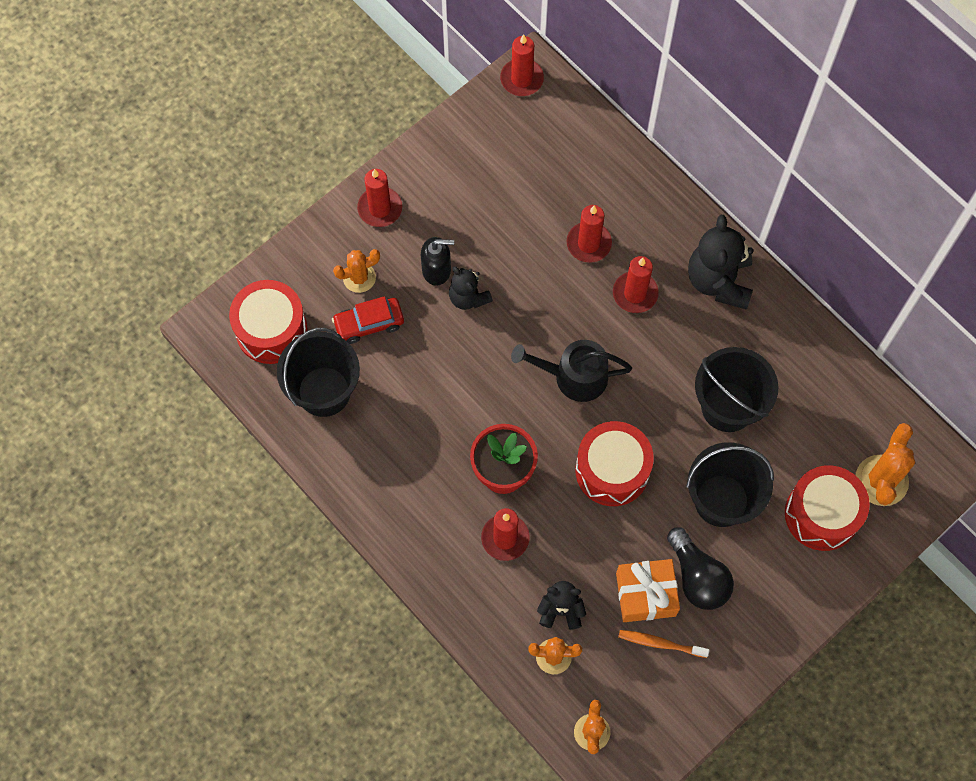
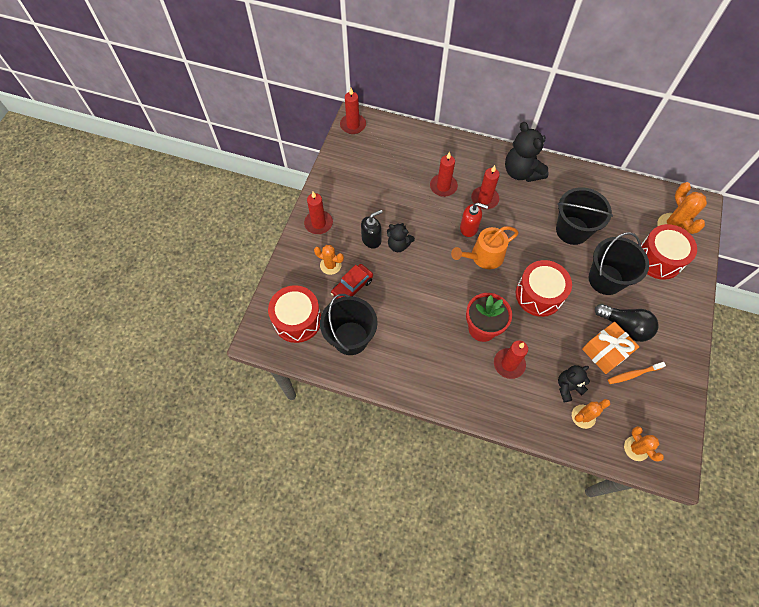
camera: 30 degrees left, 5 degrees down
orange cactus [333,249,380,293] -> orange cactus turned 75 degrees clockwise [314,245,344,275]
black watering can [511,340,632,402] -> orange watering can [451,226,519,269]
none -> red soap dispenser [460,203,488,237]

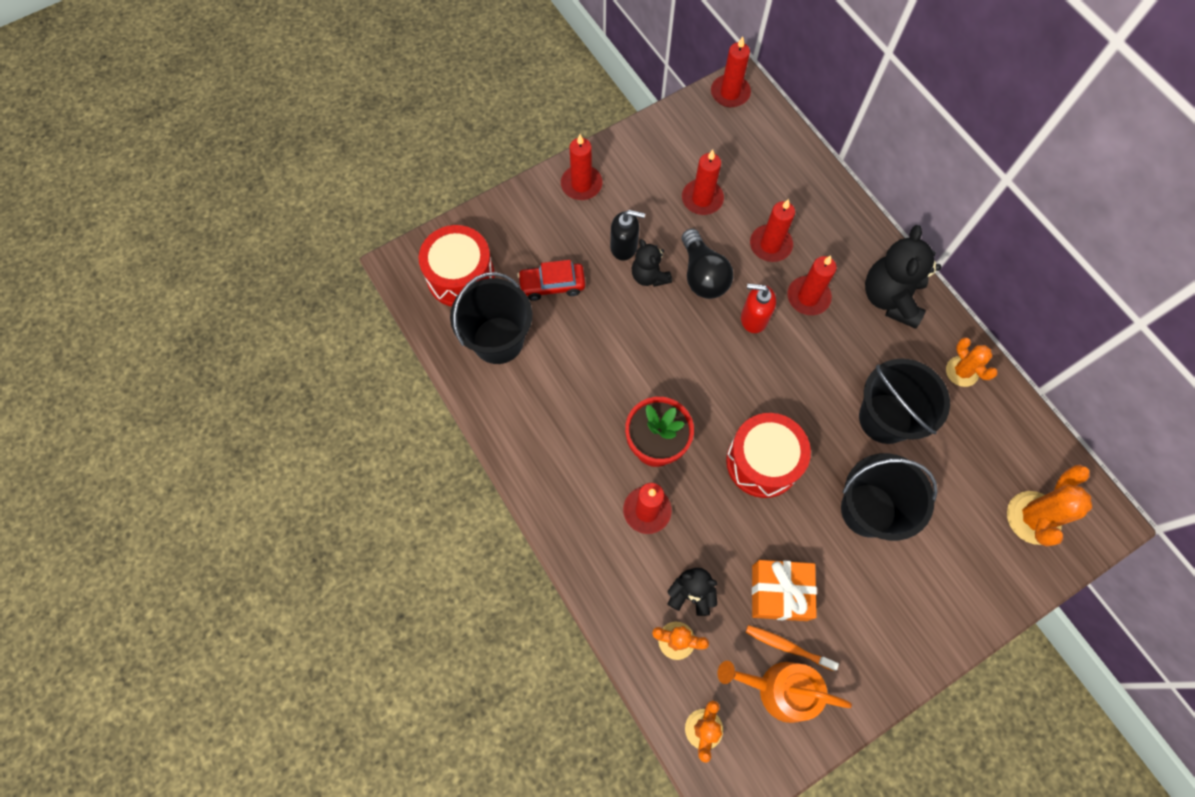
camera: 40 degrees right, 5 degrees up
orange cactus [314,245,344,275] -> orange cactus moved to [946,337,998,387]
orange watering can [451,226,519,269] -> orange watering can moved to [717,661,852,723]
red soap dispenser [460,203,488,237] -> red soap dispenser turned 135 degrees clockwise [741,284,776,333]
black light bulb [595,304,658,342] -> black light bulb moved to [682,229,733,299]
red drum [641,224,697,280] -> none
none -> red candle [682,150,724,215]

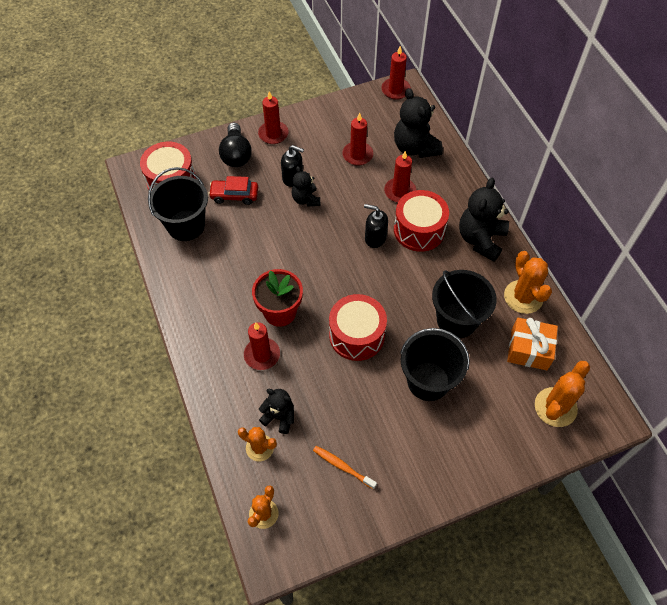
camera: 10 degrees right, 10 degrees down
black light bulb [682,229,733,299] -> black light bulb moved to [219,123,251,167]
orange watering can [717,661,852,723] -> none
red soap dispenser [741,284,776,333] -> black soap dispenser [364,204,388,248]
orange gift [752,560,817,621] -> orange gift moved to [507,318,558,370]
red candle [787,256,837,315] -> red drum [394,190,449,252]
orange cactus [946,337,998,387] -> orange cactus [504,251,552,314], size x1.55
none -> black teddy bear [394,88,443,158]

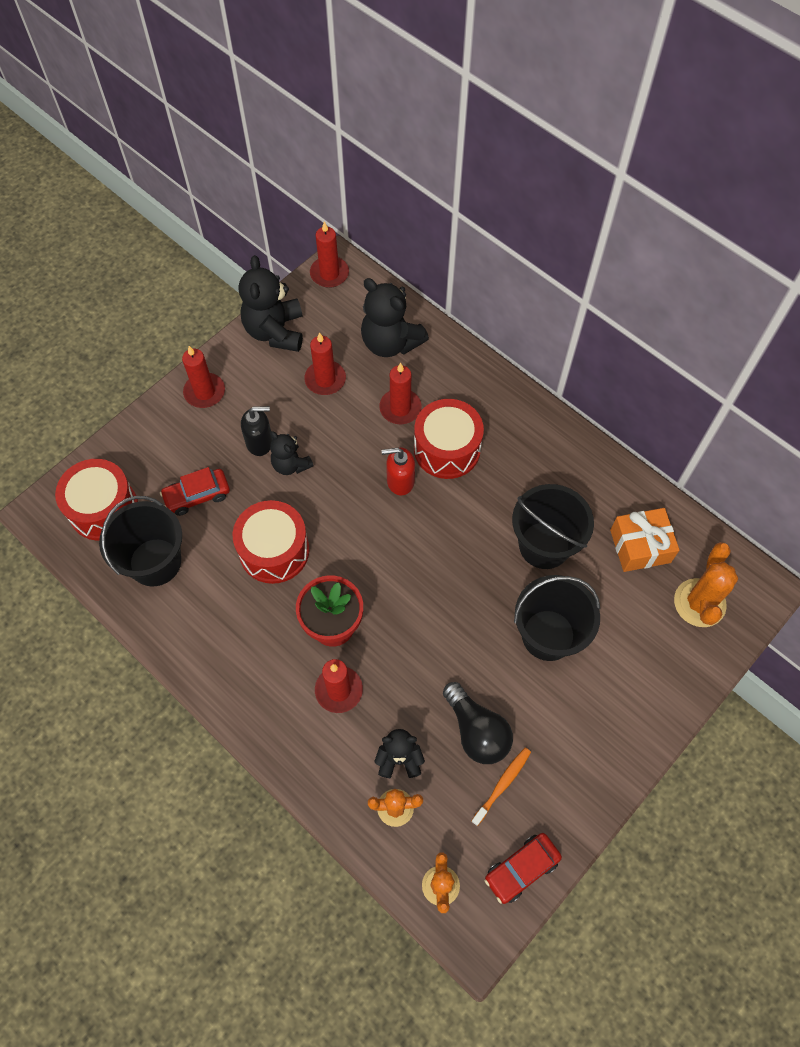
camera: 25 degrees left, 5 degrees up
black light bulb [219,123,251,167] -> black light bulb moved to [443,682,513,764]
orange toothbrush [313,446,377,490] -> orange toothbrush turned 120 degrees clockwise [472,748,531,826]
red drum [329,294,387,361] -> red drum moved to [233,500,309,584]
black soap dispenser [364,204,388,248] -> red soap dispenser [381,447,415,496]
black teddy bear [459,178,509,262] -> black teddy bear moved to [239,255,303,352]
orange cactus [504,251,552,314] -> none
none -> red car [485,833,562,904]

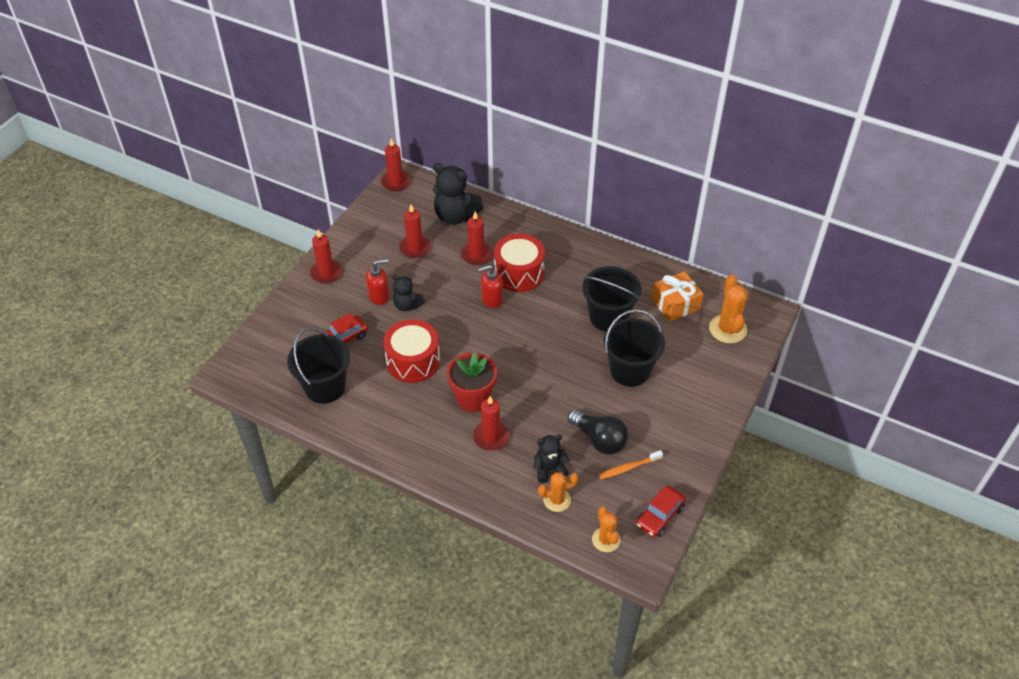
camera: 15 degrees left, 15 degrees down
red drum [55,459,138,541] -> none
black teddy bear [239,255,303,352] -> none
black soap dispenser [241,406,273,456] -> red soap dispenser [366,259,390,305]
orange toothbrush [472,748,531,826] -> orange toothbrush turned 135 degrees counterclockwise [599,450,663,479]

